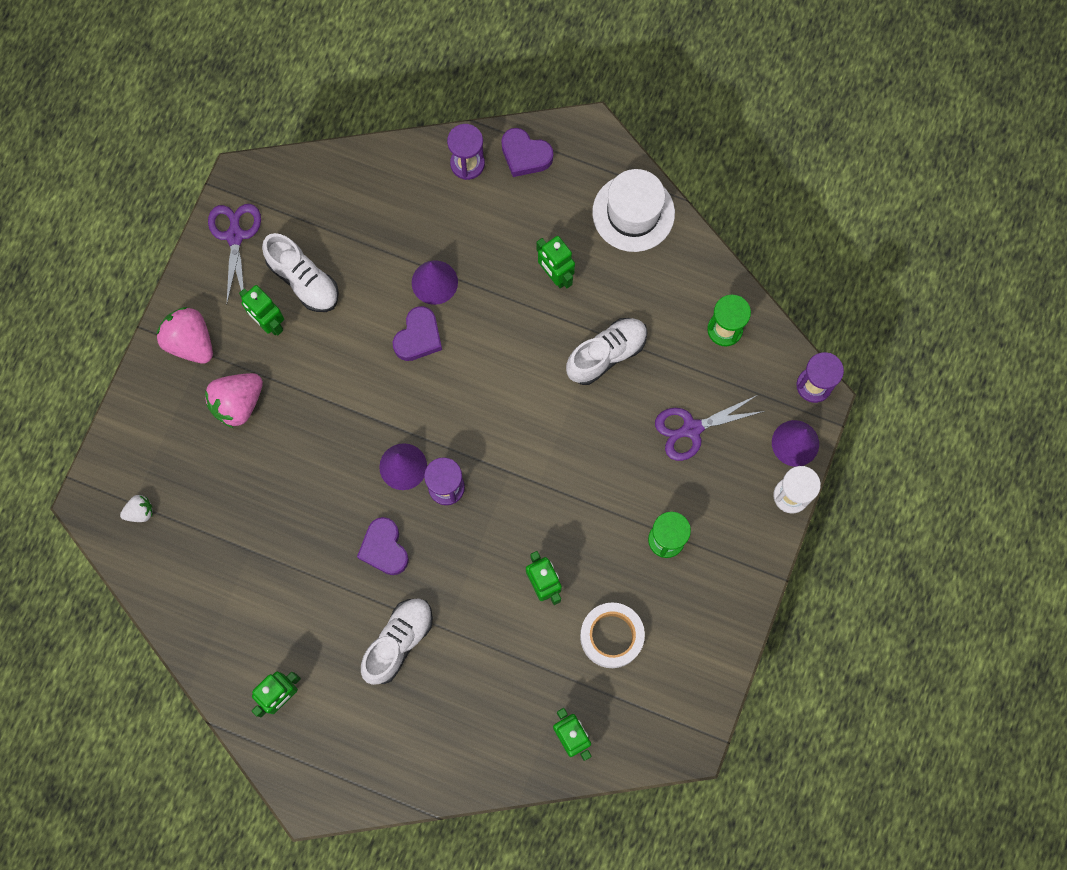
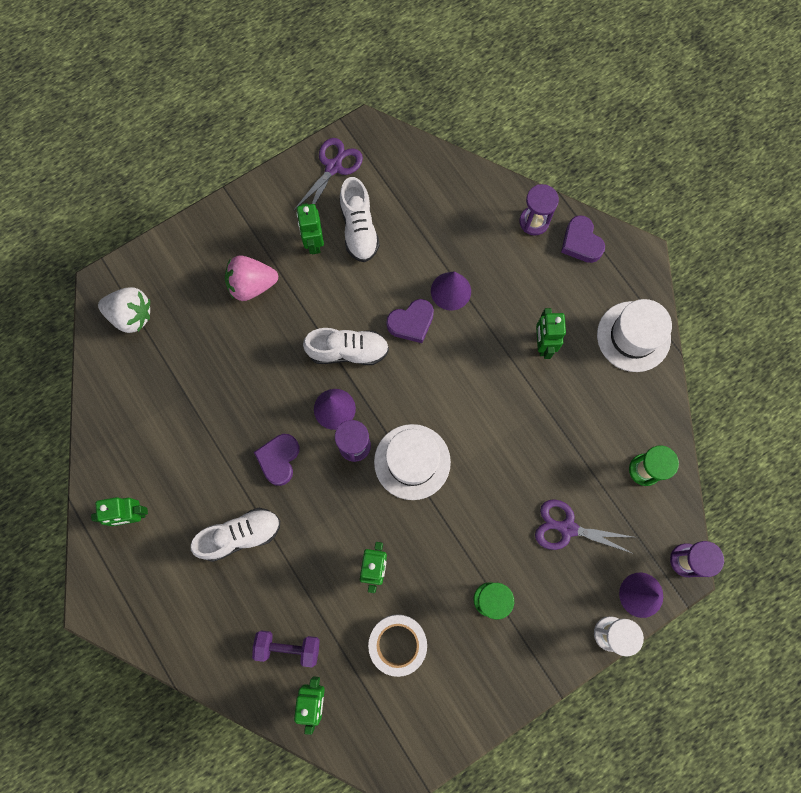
camera: 35 degrees right, 0 degrees up
white strawberry [120,495,152,522] -> white strawberry [98,287,150,333], size x1.88
pink strawberry [157,307,213,364] -> none
white shoe [566,318,648,385] -> white shoe moved to [303,328,389,365]
none -> purple dumbbell [252,630,320,667]
none -> white hat [374,424,451,500]

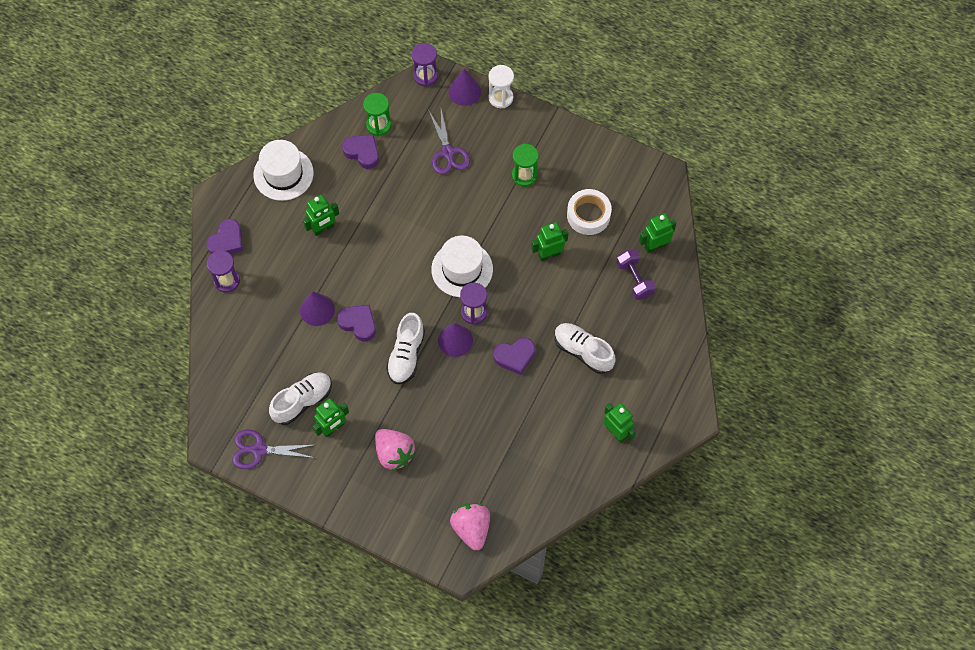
camera: 120 degrees left, 10 degrees down
white strawberry [98,287,150,333] -> pink strawberry [450,503,490,550]
white shoe [303,328,389,365] -> white shoe turned 135 degrees counterclockwise [386,313,425,384]
none -> purple heart [342,134,379,169]

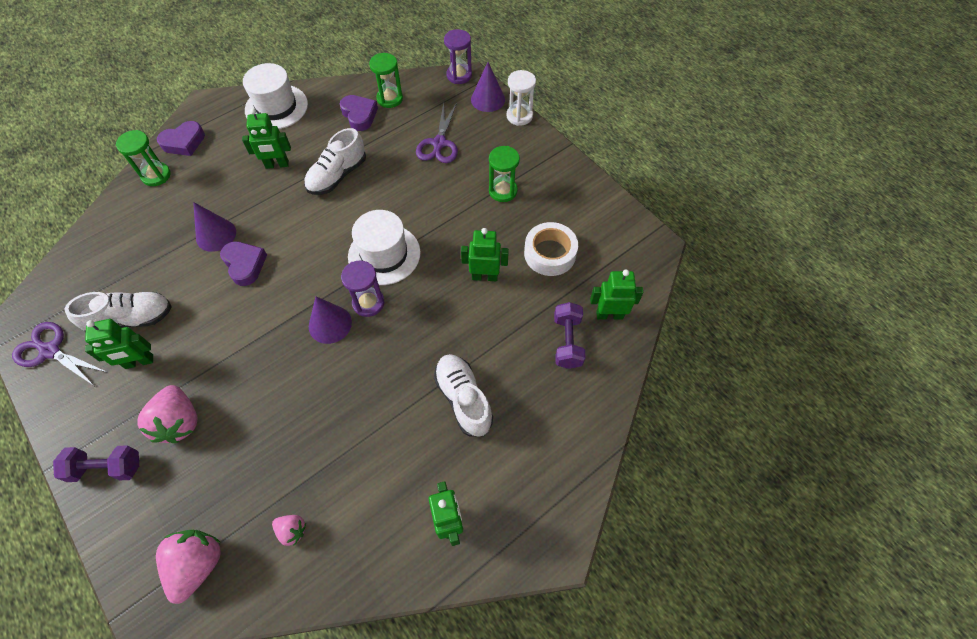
camera: 25 degrees right, 5 degrees down
purple hourglass [207,250,240,293] -> green hourglass [116,130,171,186]
white shoe [386,313,425,384] -> white shoe moved to [304,128,366,195]
purple heart [493,338,535,375] -> none
none -> purple dumbbell [53,445,139,482]
none -> pink strawberry [272,515,306,546]

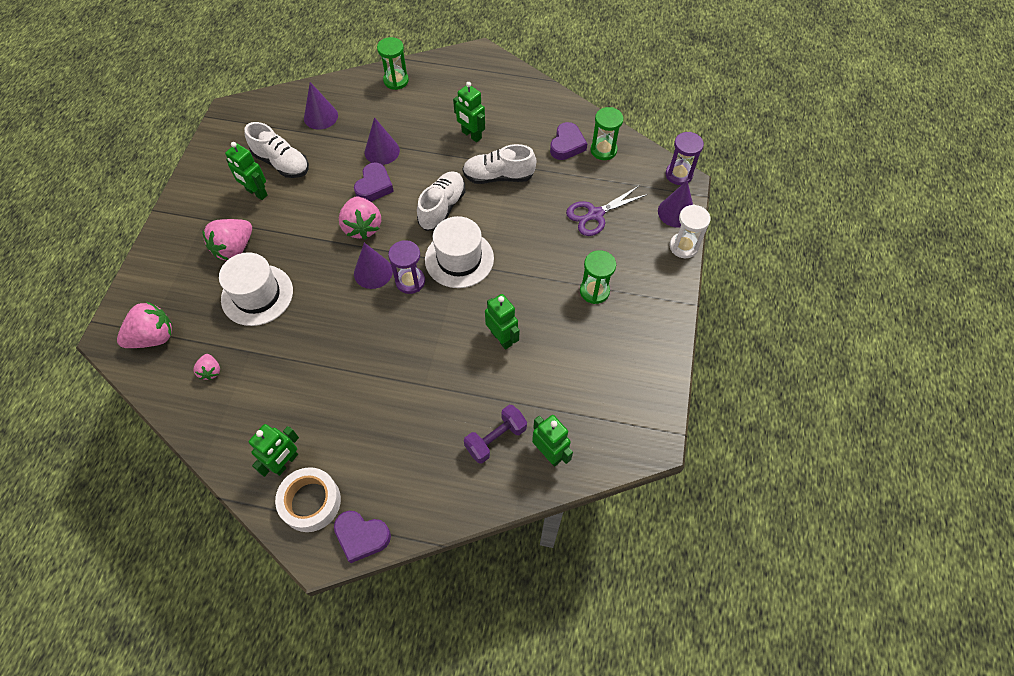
camera: 50 degrees right, 0 degrees up
purple scissors [12,322,106,386] -> none
purple dumbbell [53,445,139,482] -> none
purple heart [157,121,205,156] -> purple heart moved to [334,511,391,563]
white hat [243,63,308,129] -> white hat moved to [219,252,293,326]
white shoe [434,354,493,437] -> white shoe moved to [417,171,466,231]
white tape [524,222,578,276] -> white tape moved to [275,467,341,532]
none -> purple cone [304,82,338,130]
none -> pink strawberry [339,196,381,240]

